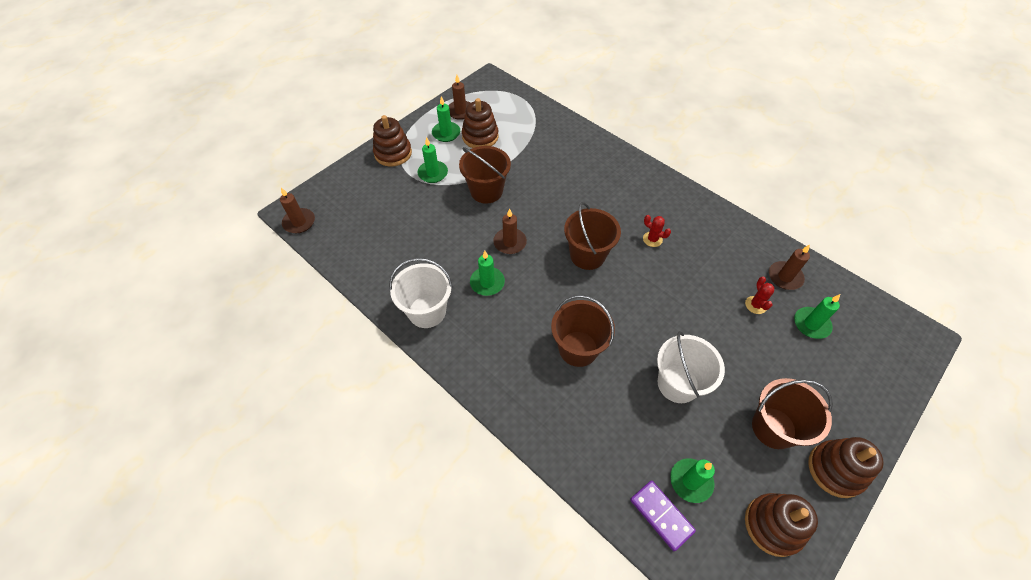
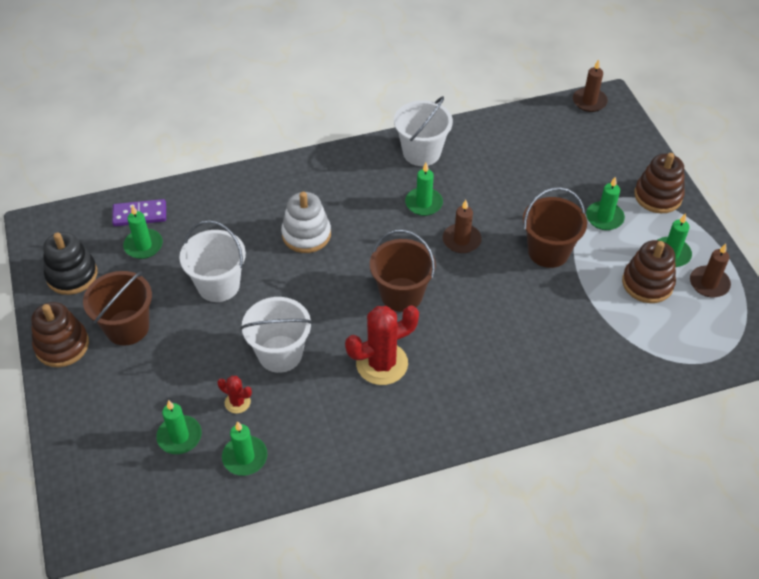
camera: 120 degrees right, 5 degrees down
brown bucket [551,295,615,367] -> white stacking toy [281,192,331,253]
red cactus [643,215,671,247] -> red cactus [345,306,419,385], size x2.06
brown stacking toy [745,493,818,557] -> black stacking toy [43,232,97,295]
brown candle [769,244,810,290] -> green candle [222,421,268,476]
none -> white bucket [240,297,312,373]

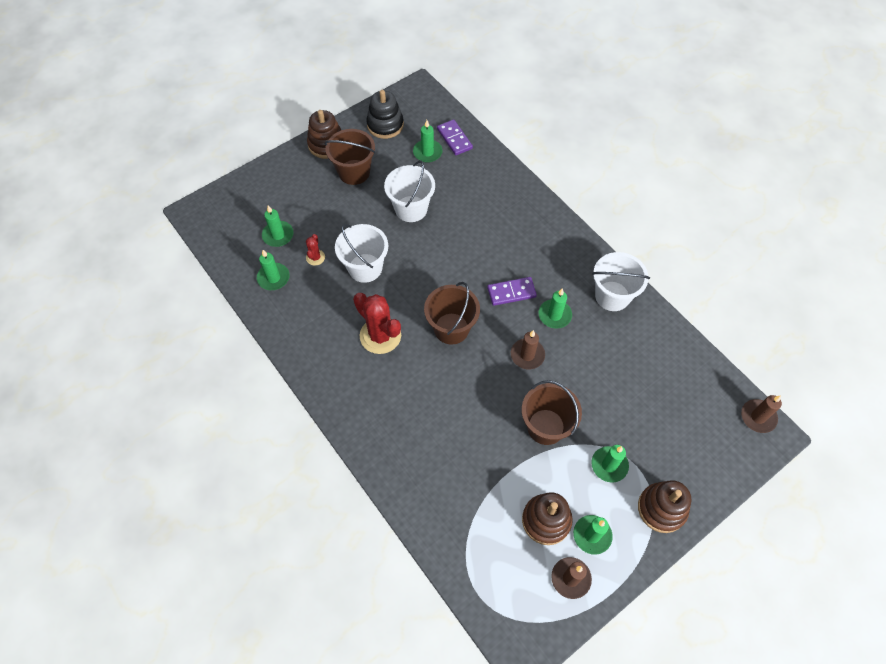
camera: 70 degrees right, 10 degrees up
white stacking toy [281,192,331,253] -> none
none -> purple domino [487,277,537,306]

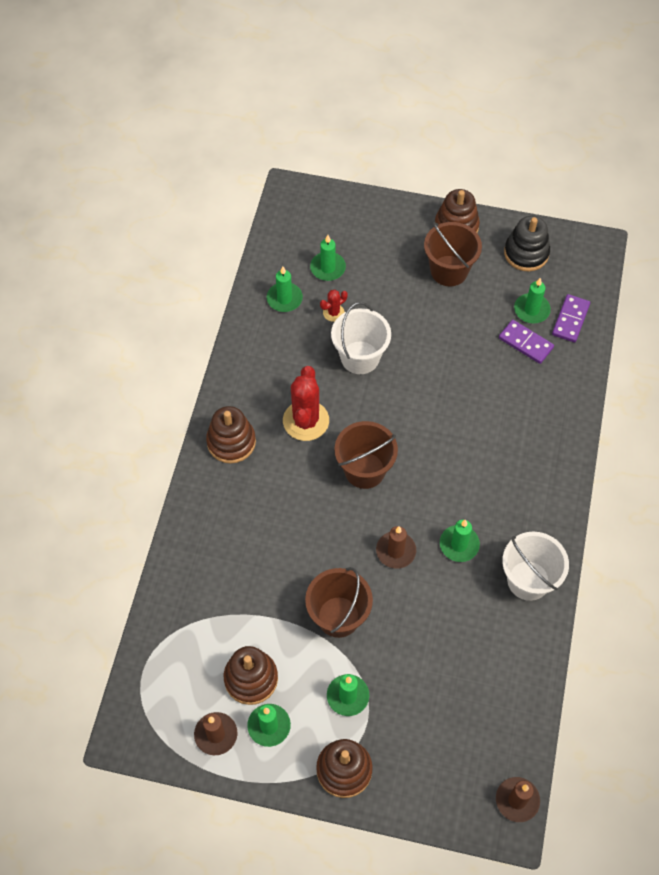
camera: 50 degrees right, 0 degrees up
white bucket [384,161,435,222] -> none
purple domino [487,277,537,306] -> purple domino moved to [499,320,554,364]
none -> brown stacking toy [206,406,256,463]

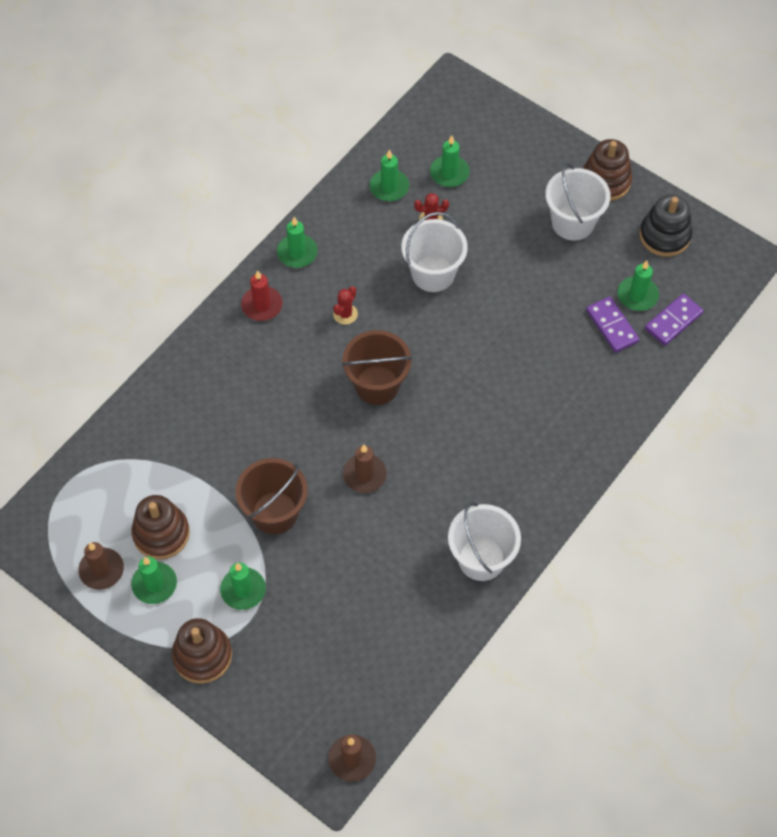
camera: 25 degrees right, 0 degrees up
brown stacking toy [206,406,256,463] -> red candle [241,270,283,321]
red cactus [283,366,329,441] -> red cactus [333,286,358,325], size x0.49
brown bucket [424,222,482,286] -> white bucket [545,163,611,241]
green candle [440,520,480,562] -> green candle moved to [277,217,318,268]

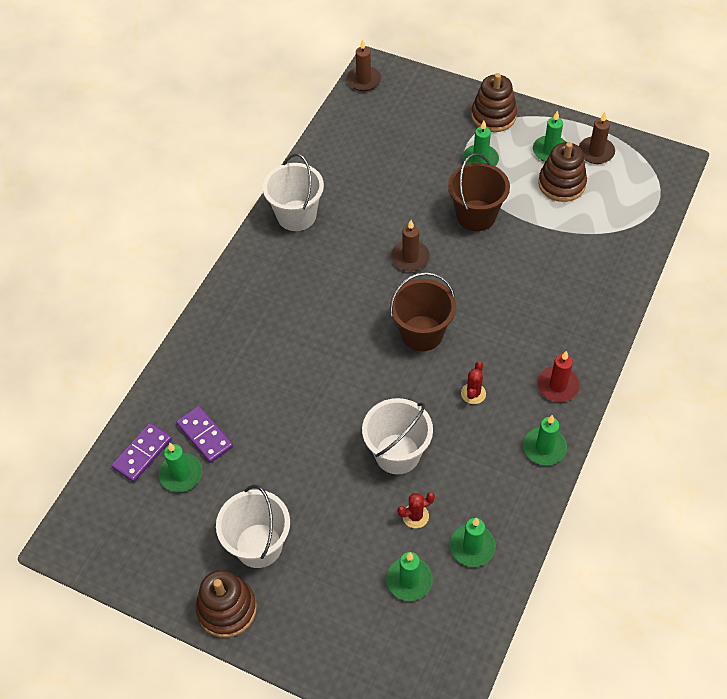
camera: 170 degrees right, 5 degrees down
black stacking toy [639,194,692,257] -> none

